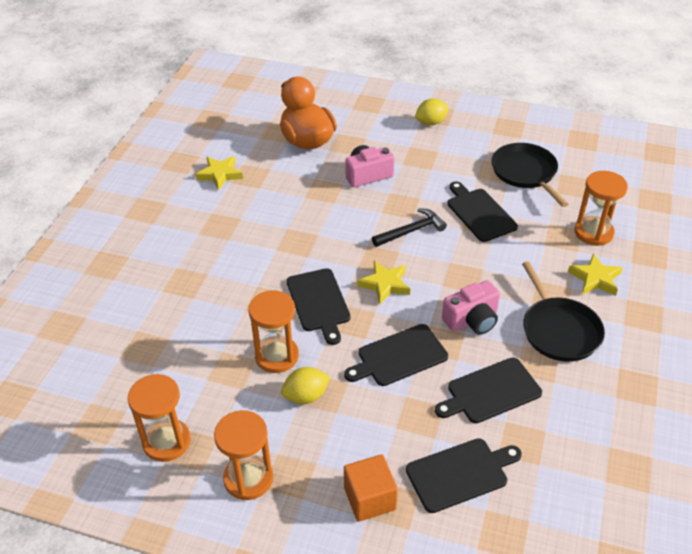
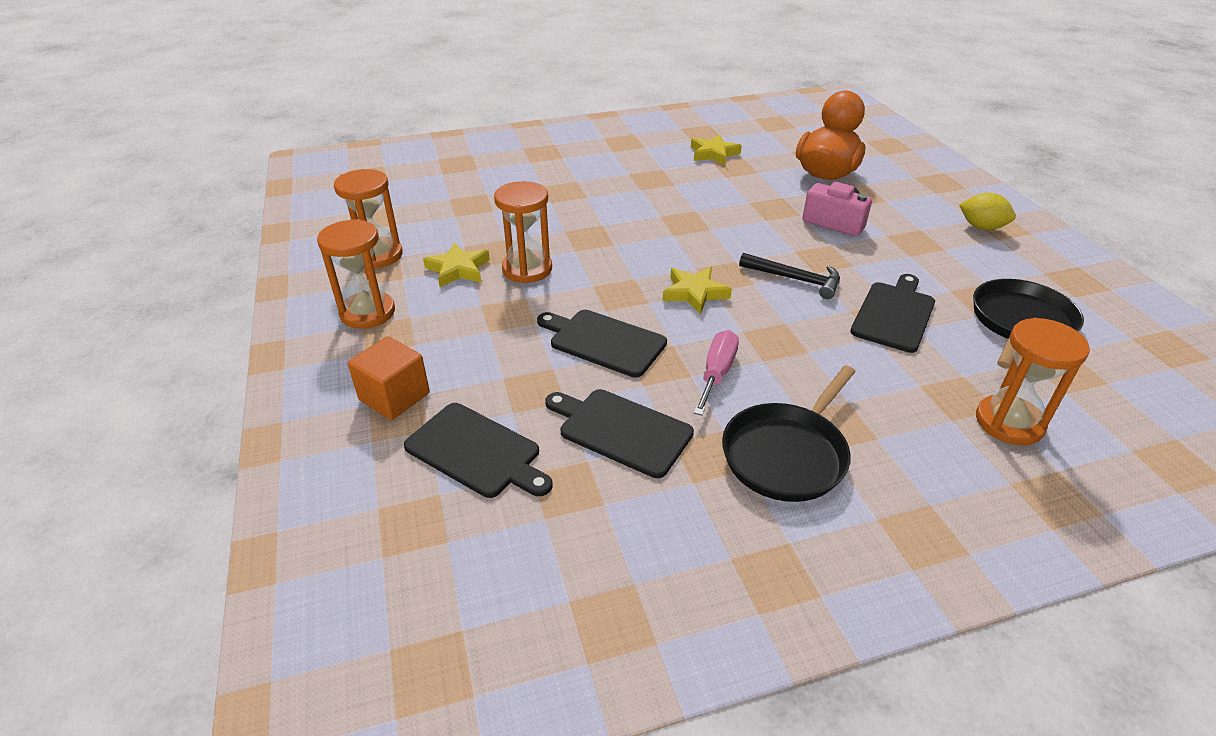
camera: 55 degrees right, 5 degrees down
yellow lemon [281,367,330,404] -> none
black cutting board [286,268,351,345] -> none
pink camera [442,280,500,335] -> pink screwdriver [694,330,739,415]
yellow star [568,253,623,296] -> yellow star moved to [423,243,490,287]

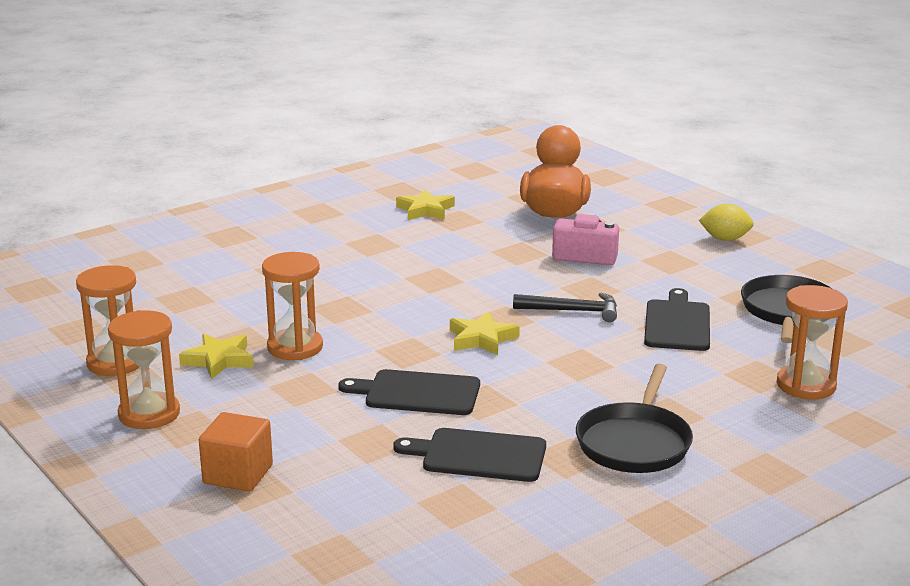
camera: 20 degrees left, 15 degrees down
black cutting board [404,403,553,498] -> none
pink screwdriver [694,330,739,415] -> none

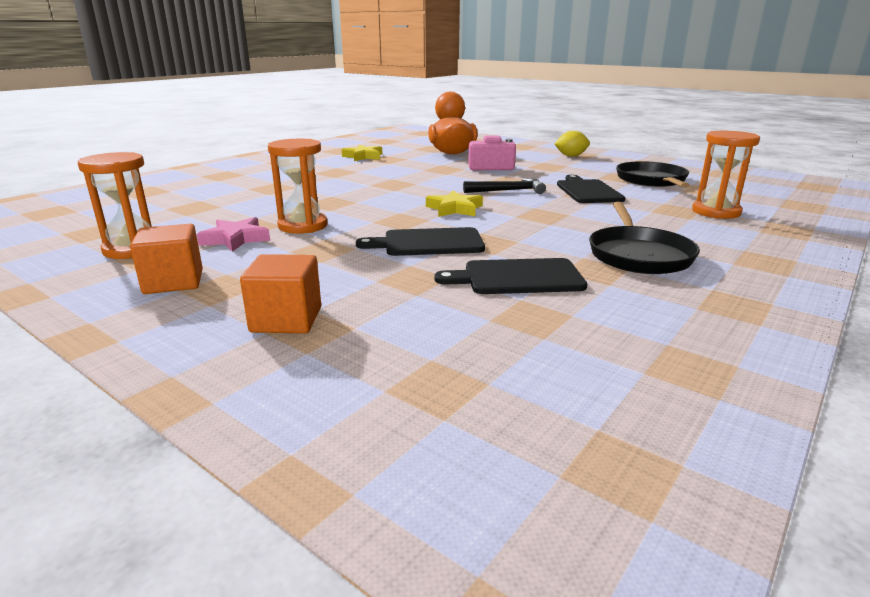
camera: 15 degrees left, 0 degrees up
orange hourglass [108,310,180,429] -> orange cube [130,224,203,294]
yellow star [179,334,254,379] -> pink star [197,217,270,252]

